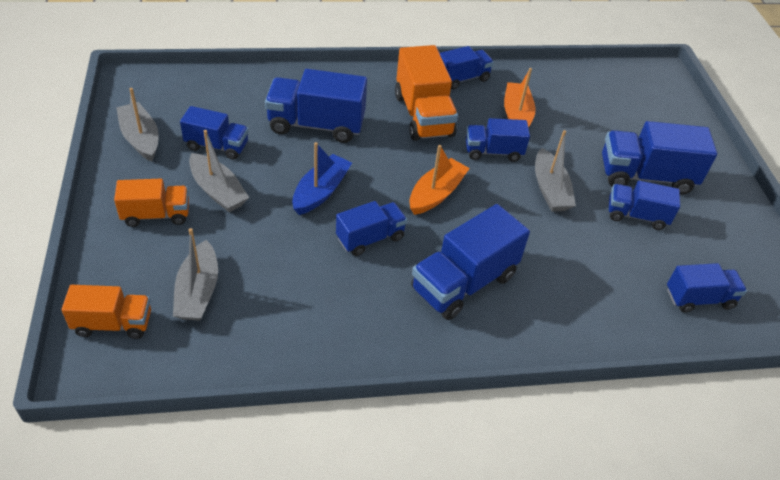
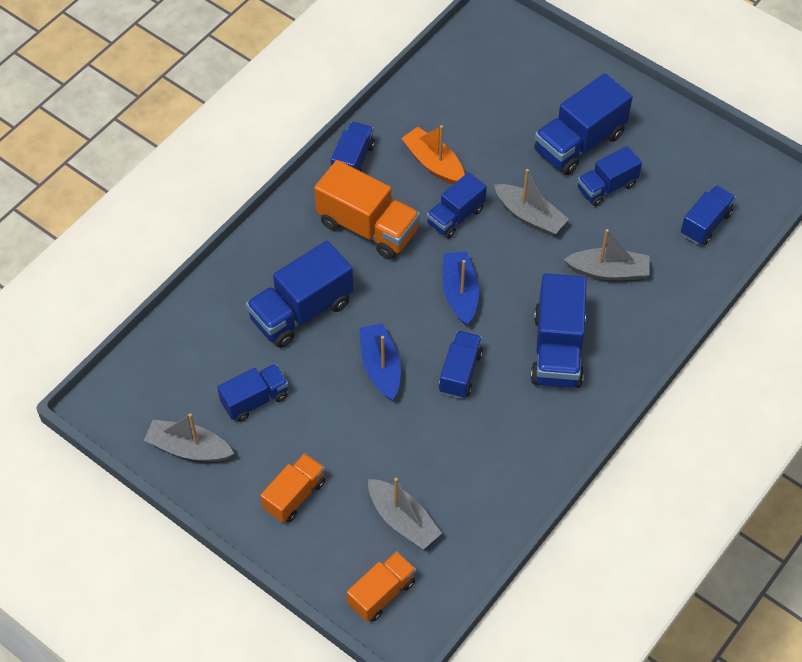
camera: 40 degrees left, 10 degrees up
grey boat [189,130,249,212] -> grey boat moved to [564,229,650,280]
orange boat [409,145,470,215] -> blue boat [443,251,479,326]

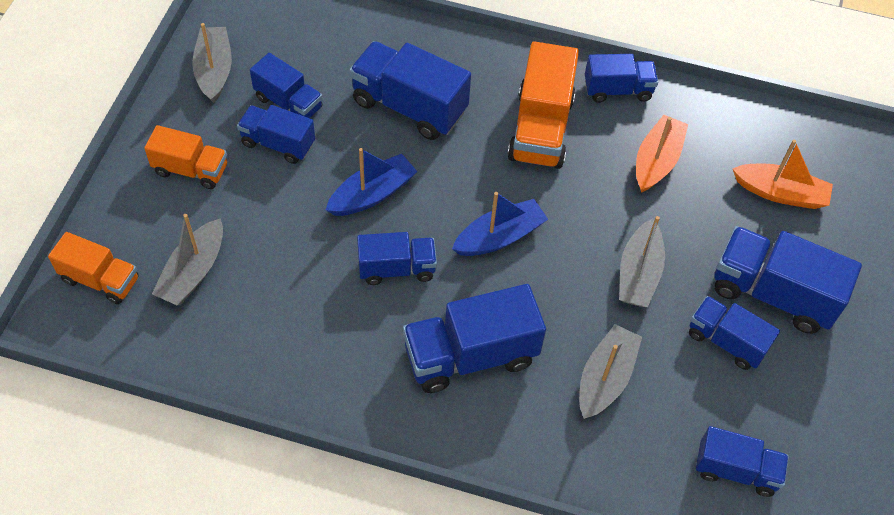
camera: 65 degrees right, 0 degrees up
blue truck [427,172,487,238] -> blue truck moved to [237,105,315,164]
grey boat [564,229,650,280] -> grey boat turned 135 degrees counterclockwise [579,324,642,419]
none -> orange boat [732,140,833,209]

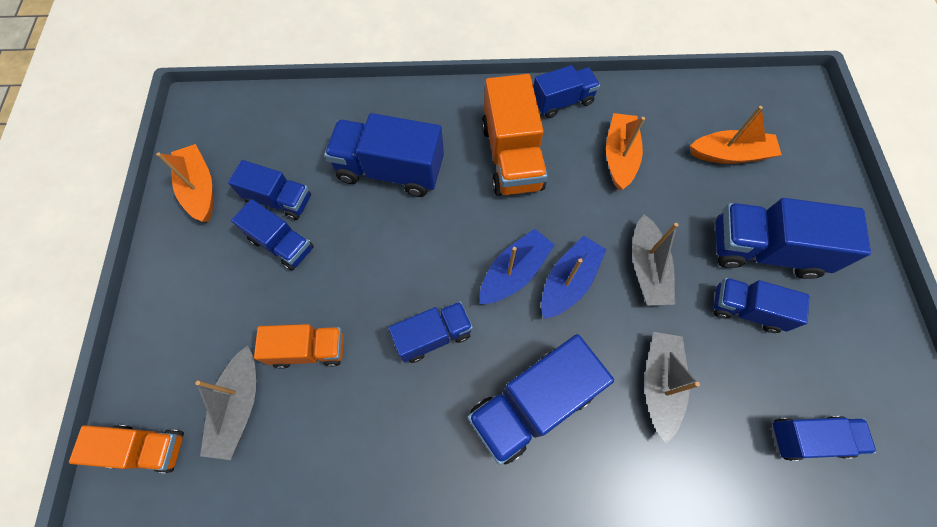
camera: 15 degrees left, 10 degrees up
orange truck [144,125,227,189] -> orange truck moved to [254,324,344,369]
grey boat [192,23,232,103] -> orange boat [156,144,213,222]
blue truck [237,105,315,164] -> blue truck turned 150 degrees counterclockwise [231,199,314,270]
blue boat [326,148,418,216] -> blue boat moved to [541,235,607,319]

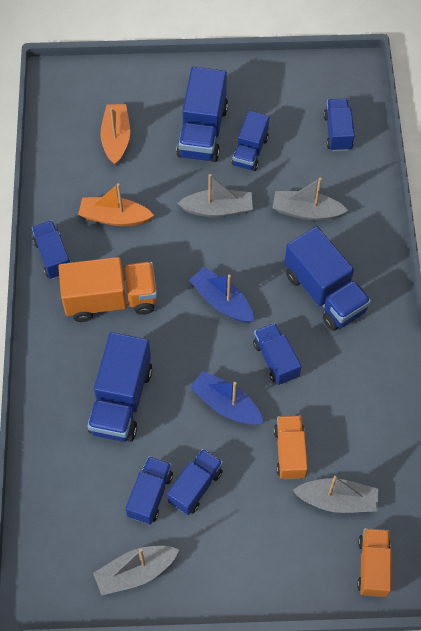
camera: 90 degrees left, 5 degrees down
orange boat [156,144,213,222] -> grey boat [93,546,179,596]
blue boat [541,235,607,319] -> blue boat moved to [190,371,264,425]

